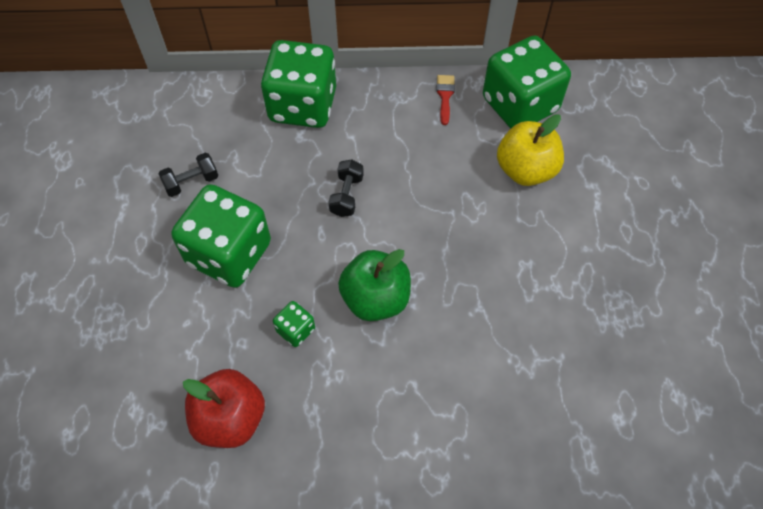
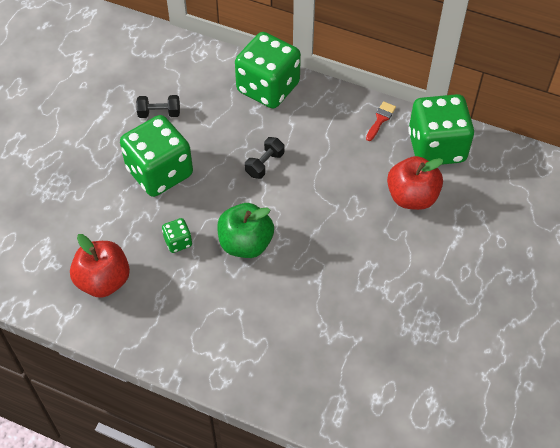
camera: 25 degrees right, 5 degrees down
yellow apple [497,114,564,186] -> red apple [387,156,443,210]

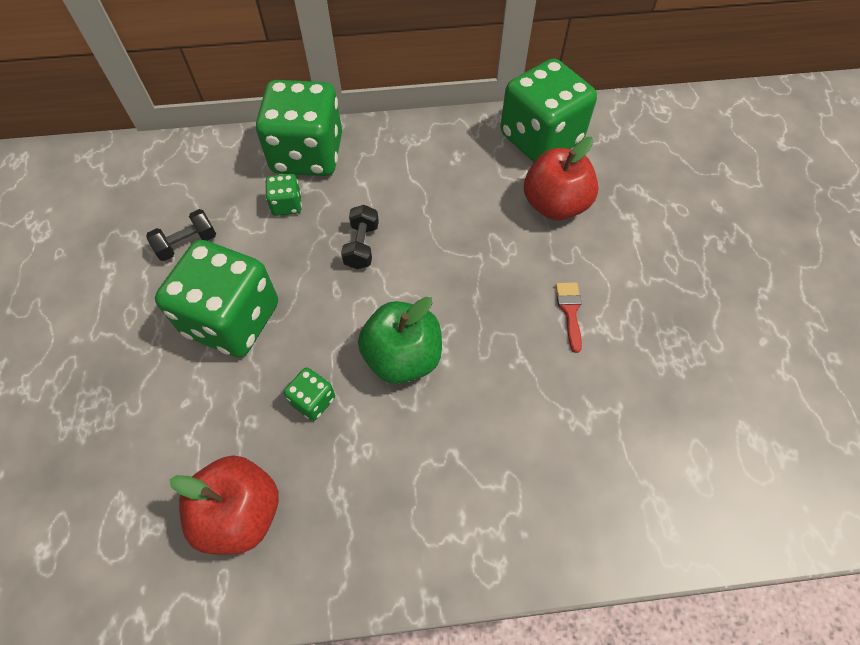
camera: 30 degrees left, 5 degrees up
red brush [366,101,396,141] -> red brush moved to [556,283,582,353]
none -> green dice [266,174,302,216]

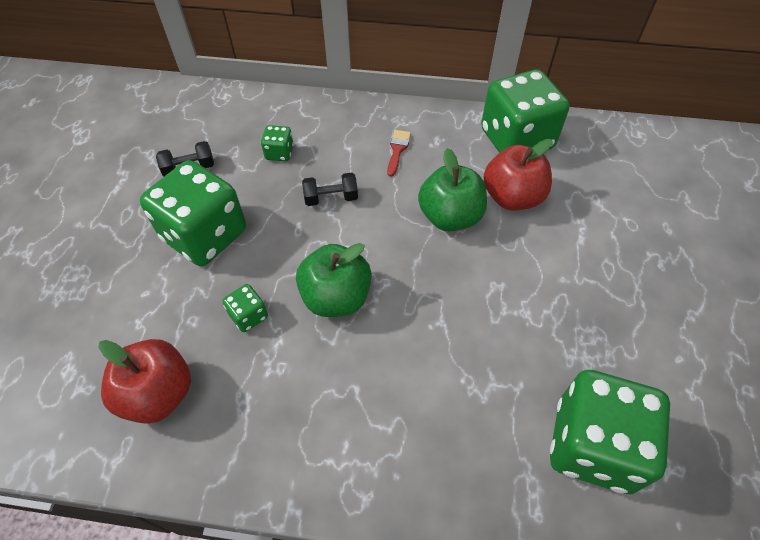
camera: 15 degrees right, 5 degrees down
green dice [256,80,342,176] -> green dice moved to [550,370,670,494]
black dumbbell [341,205,379,269] -> black dumbbell turned 60 degrees clockwise [302,173,358,206]
red brush [556,283,582,353] -> red brush moved to [387,130,411,176]
none -> green apple [418,148,487,231]

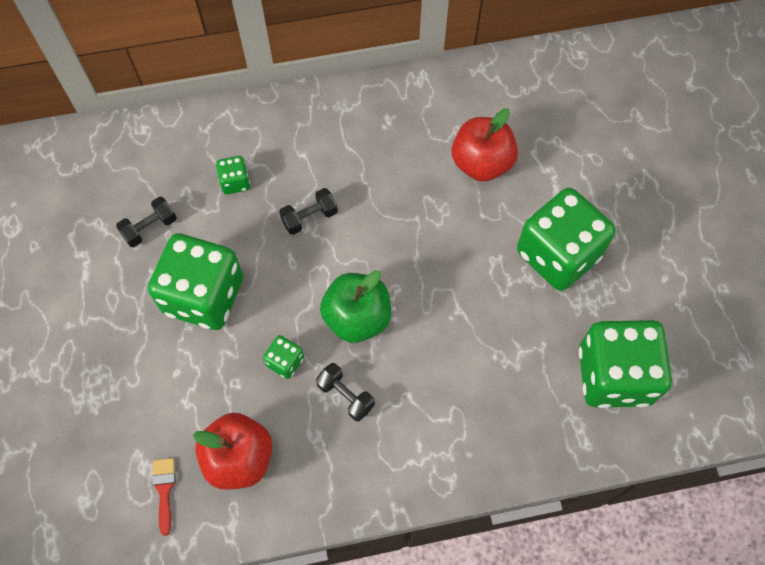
camera: 20 degrees left, 10 degrees up
red brush [387,130,411,176] -> red brush moved to [152,458,175,536]
green apple [418,148,487,231] -> none
green dice [481,69,569,153] -> green dice moved to [517,188,616,291]
none -> black dumbbell [316,363,375,421]

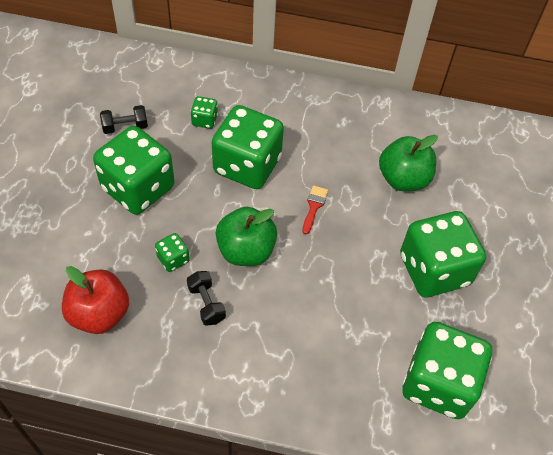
camera: 20 degrees right, 10 degrees down
red brush [152,458,175,536] -> red brush moved to [302,185,328,234]
black dumbbell [279,188,338,235] -> green dice [212,105,284,189]
red apple [452,108,518,182] -> green apple [379,135,438,191]

